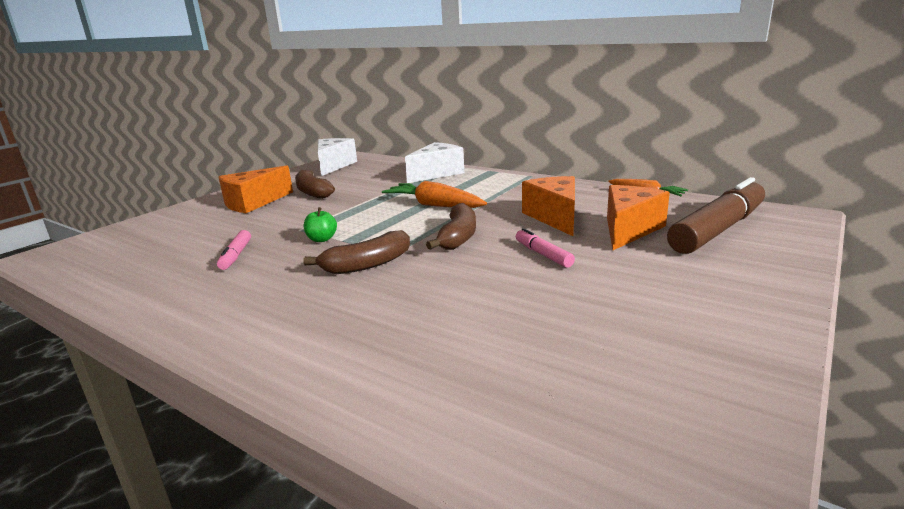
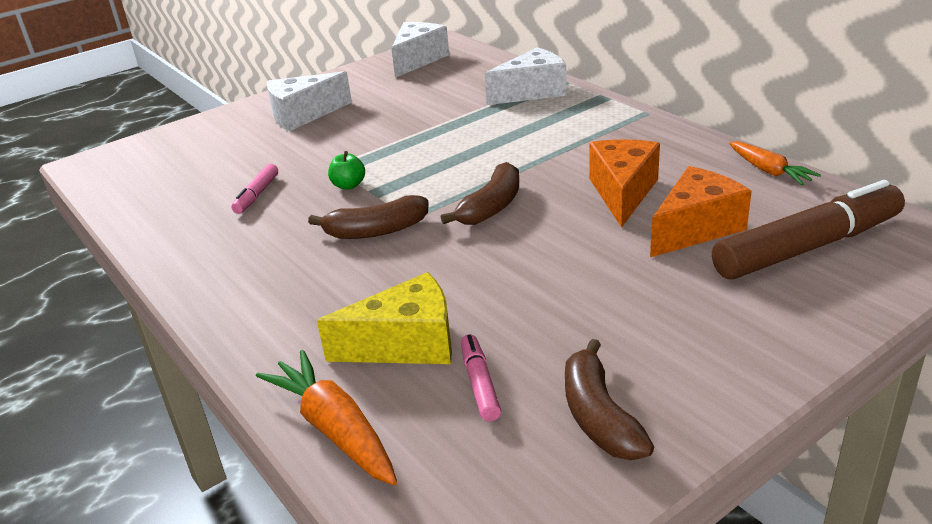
camera: 20 degrees right, 10 degrees up
orange cheese [218,165,293,213] -> white cheese [267,71,352,131]
brown banana [295,170,335,199] -> brown banana moved to [565,339,654,460]
orange carrot [382,181,487,208] -> orange carrot moved to [256,350,397,485]
pink marker [516,228,575,268] -> pink marker moved to [461,334,501,421]
none -> yellow cheese [317,272,452,364]

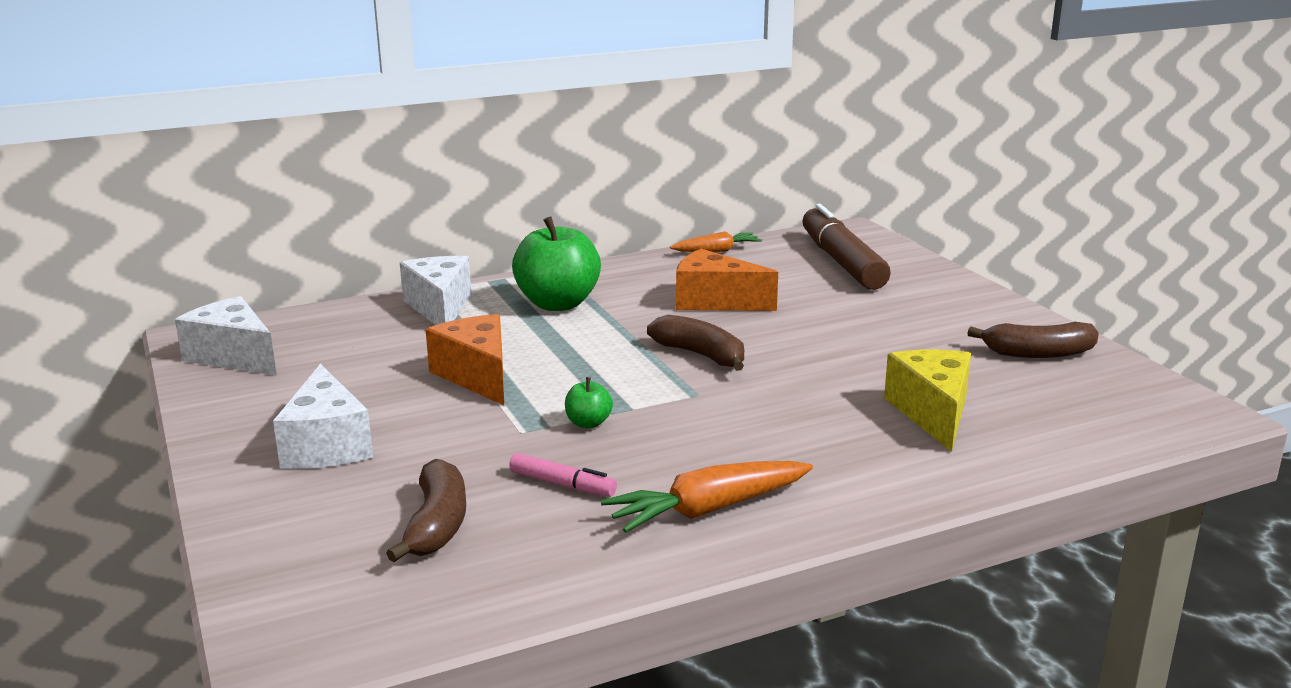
camera: 80 degrees left, 10 degrees down
orange carrot [256,350,397,485] -> orange carrot moved to [601,461,813,533]
brown banana [308,195,429,239] -> brown banana moved to [386,459,466,562]
pink marker [461,334,501,421] -> none
orange cheese [650,166,752,257] -> orange cheese moved to [426,314,504,405]
none -> green apple [512,216,601,311]

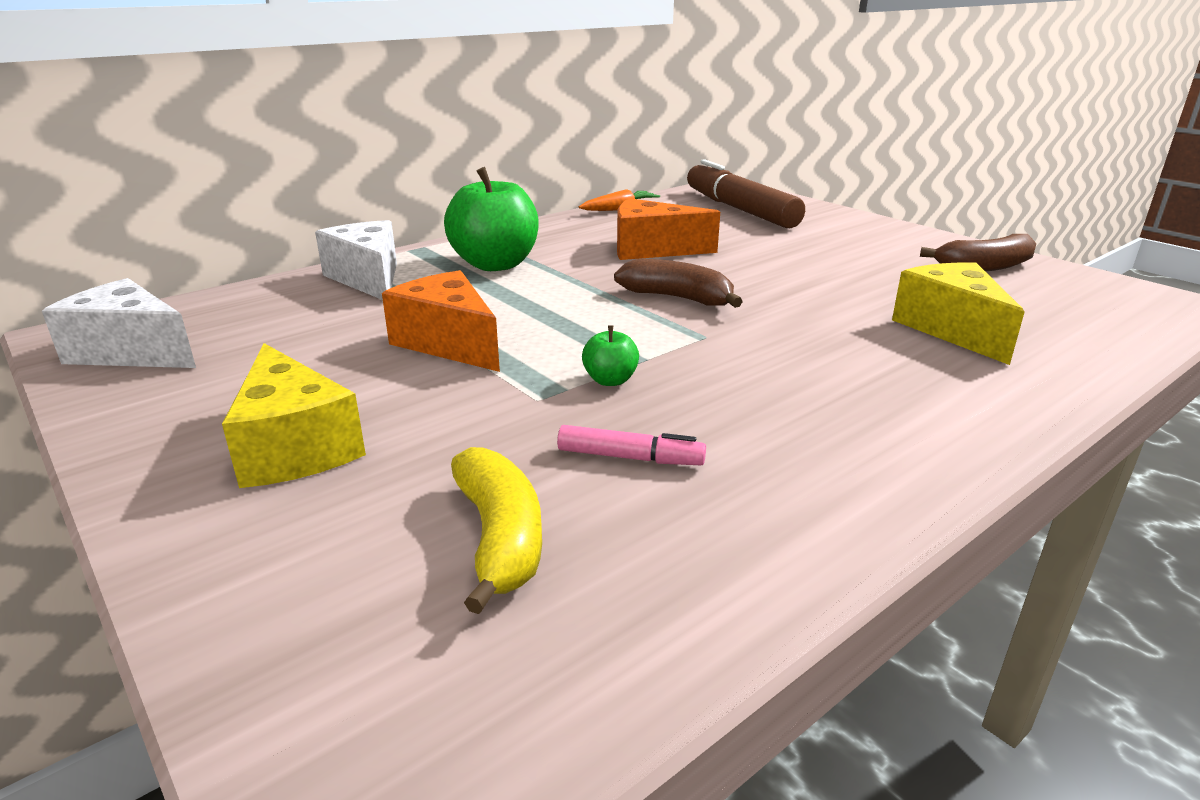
camera: 15 degrees left, 5 degrees up
white cheese [273,364,373,469] -> yellow cheese [222,343,366,488]
brown banana [386,459,466,562] -> yellow banana [451,447,542,614]
orange carrot [601,461,813,533] -> none

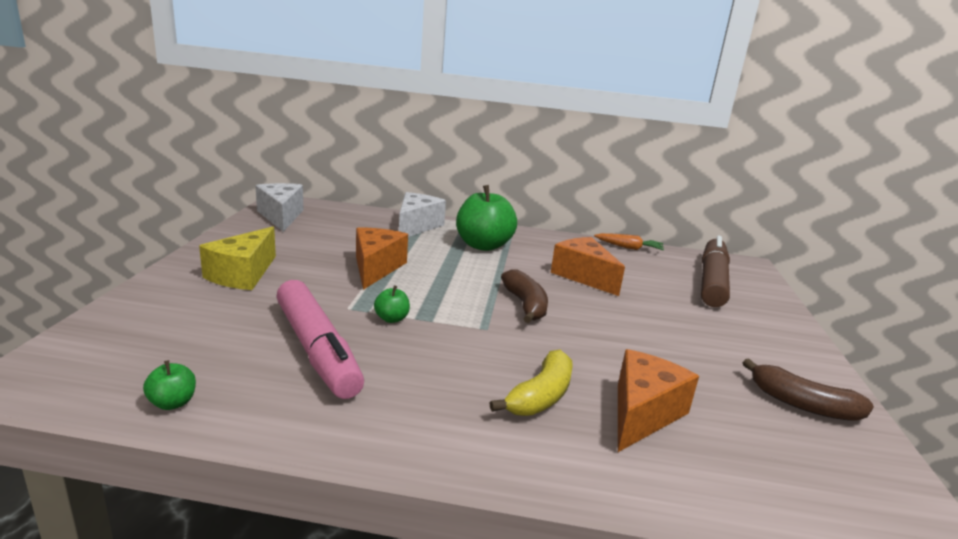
camera: 45 degrees right, 5 degrees down
yellow banana [451,447,542,614] -> yellow banana moved to [490,349,573,416]
pink marker [557,425,706,465] -> pink marker [276,280,364,399], size x2.23
yellow cheese [892,262,1025,365] -> orange cheese [618,349,699,452]
none -> green apple [143,360,196,410]

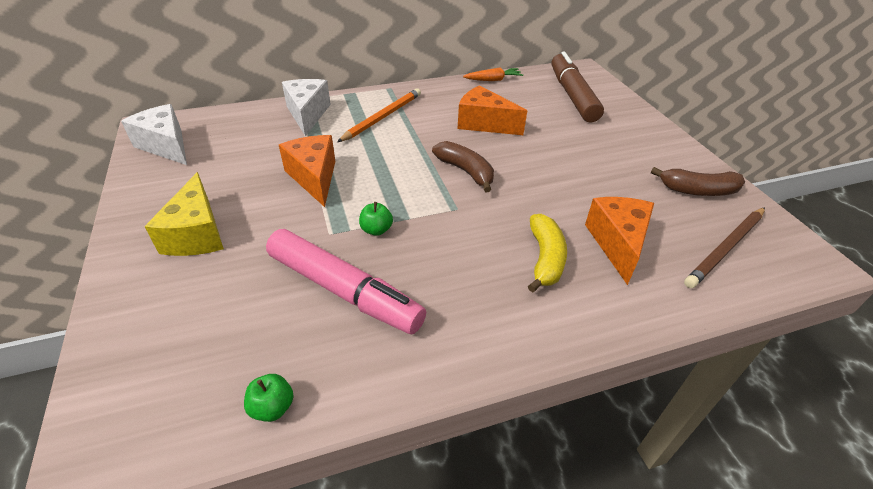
camera: 25 degrees left, 20 degrees up
green apple [456,185,517,251] -> orange pencil [337,89,421,142]
none -> brown pencil [684,207,765,288]

